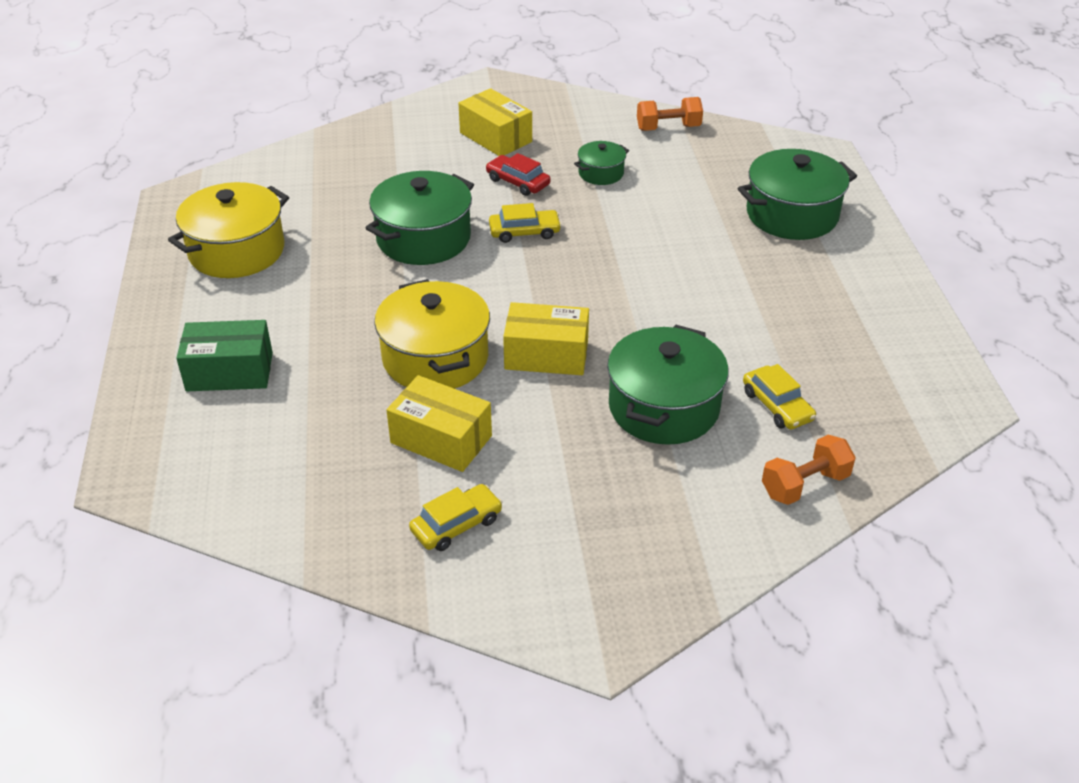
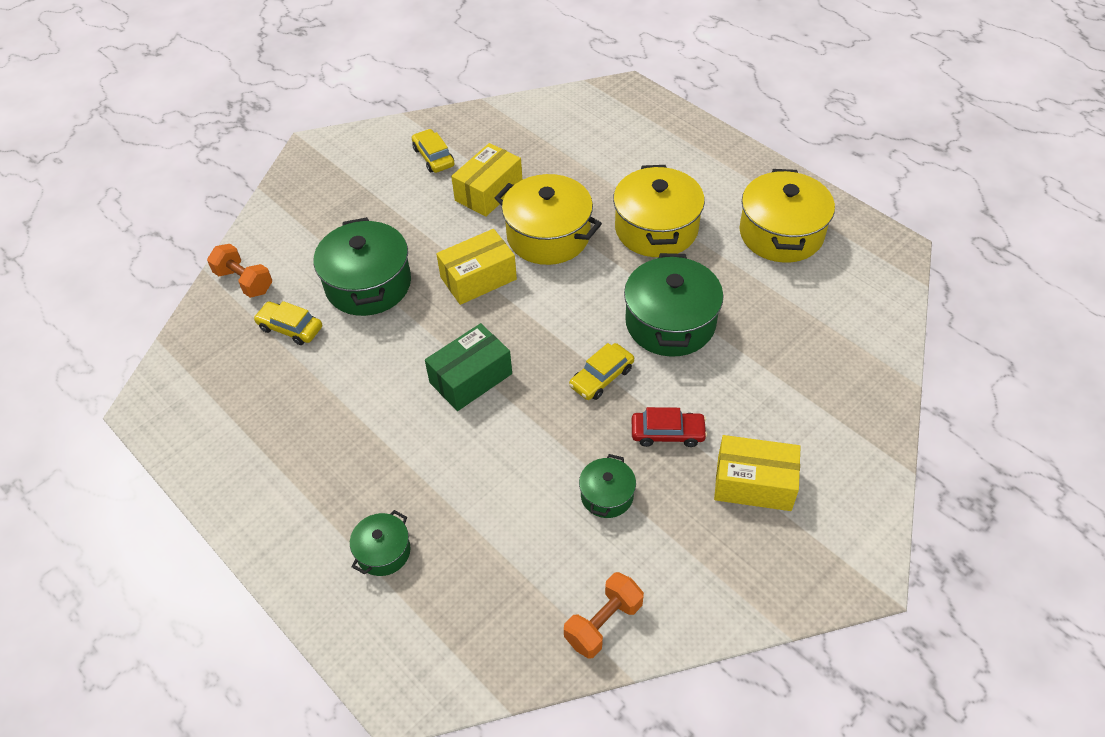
camera: 145 degrees right, 10 degrees up
green box [176,320,273,391] -> green box moved to [425,323,512,411]
yellow box [387,375,492,472] -> yellow box turned 45 degrees counterclockwise [451,143,522,217]
yellow car [409,484,502,551] -> yellow car turned 135 degrees clockwise [412,129,455,173]
green pot [738,149,857,240] -> green pot [350,510,411,576], size x0.52
orange dumbbell [762,435,856,505] -> orange dumbbell turned 75 degrees counterclockwise [207,244,272,298]
none -> yellow pot [613,165,705,257]

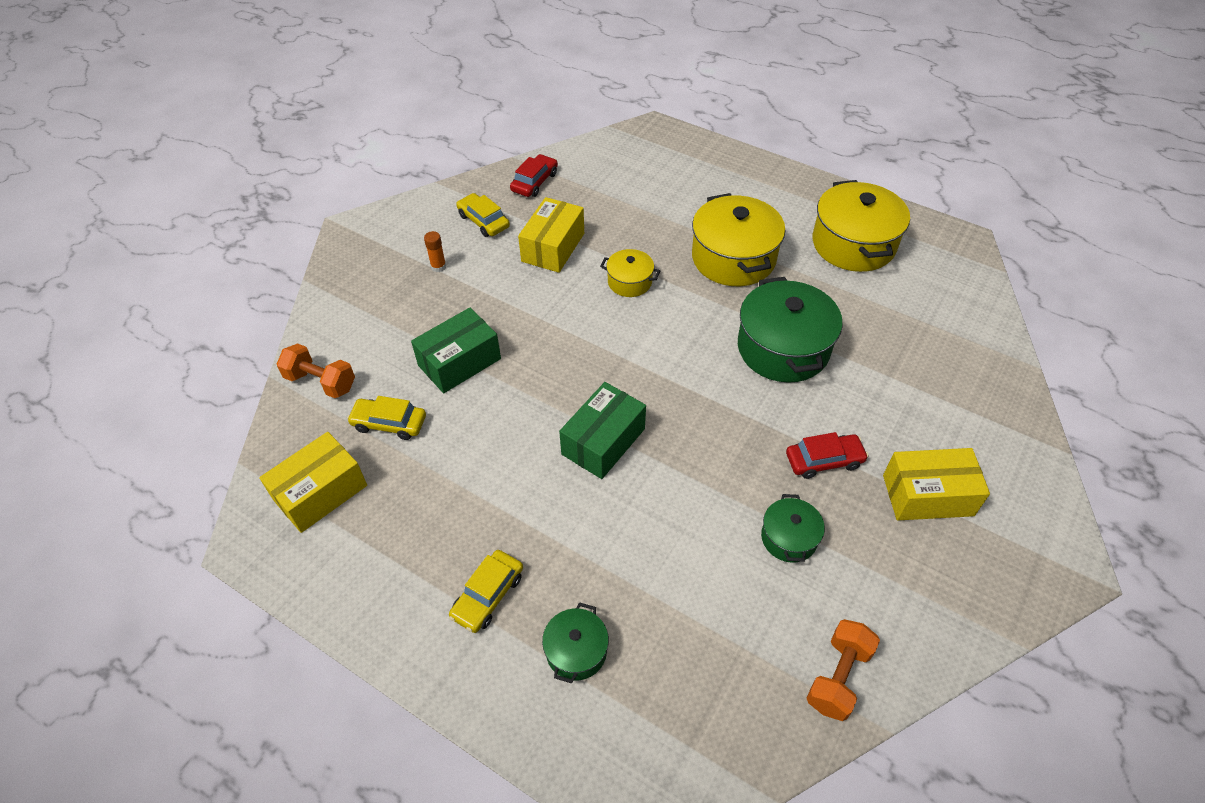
camera: 15 degrees left, 0 degrees up
green pot [314,217,411,316] -> green box [411,307,501,393]
yellow box [436,229,517,305] -> yellow box moved to [259,432,367,533]
yellow pot [495,174,602,265] -> yellow pot [600,249,660,297], size x0.52
yellow car [569,343,634,400] -> yellow car moved to [449,550,523,633]
none -> orange glue stick [424,231,446,272]
none -> red car [510,154,558,197]

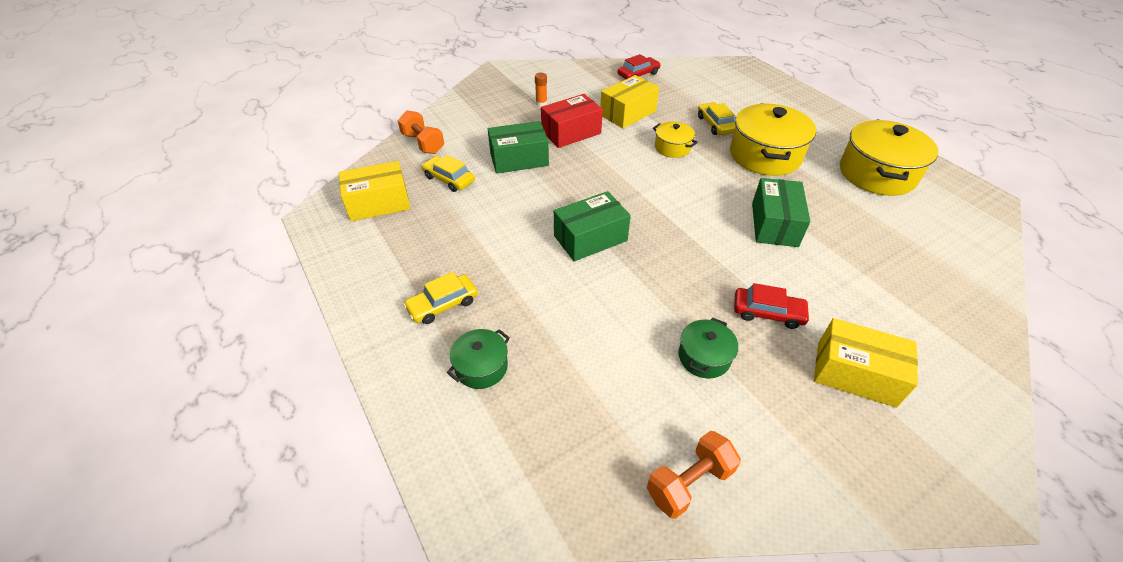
camera: 25 degrees right, 5 degrees down
yellow car [456,193,510,237] -> yellow car moved to [698,102,736,135]
green pot [738,277,843,383] -> green box [752,178,810,247]
none -> red box [541,94,603,148]

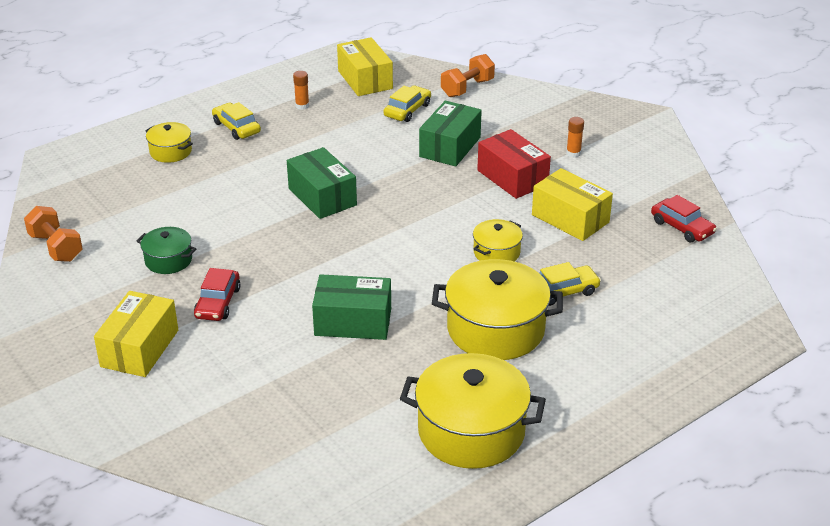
camera: 85 degrees right, 10 degrees down
green pot [447,329,510,389] -> yellow pot [145,122,193,163]
green box [488,121,549,174] -> green box turned 45 degrees clockwise [419,101,482,167]
none -> orange glue stick [293,71,309,110]

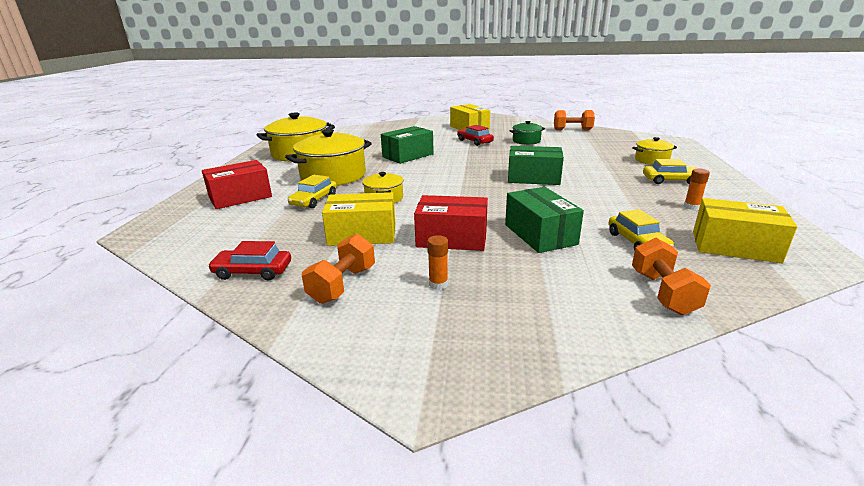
camera: 135 degrees right, 10 degrees down
none -> red box [202,160,272,209]
none -> orange dumbbell [302,234,375,304]

